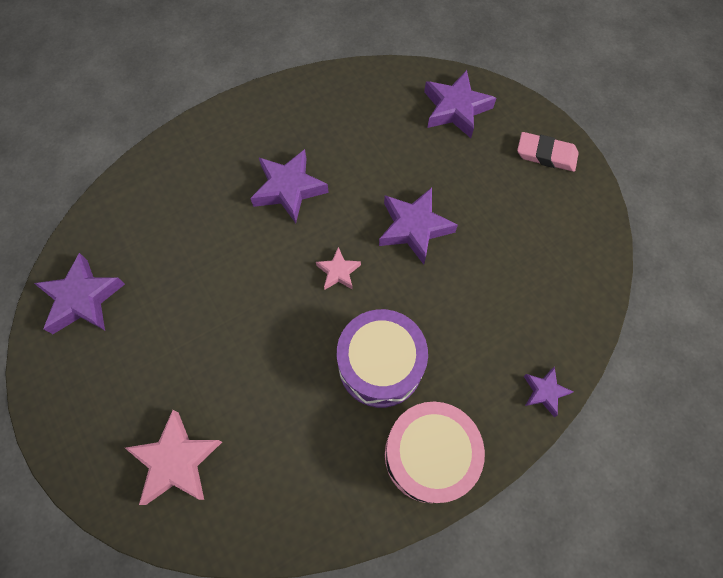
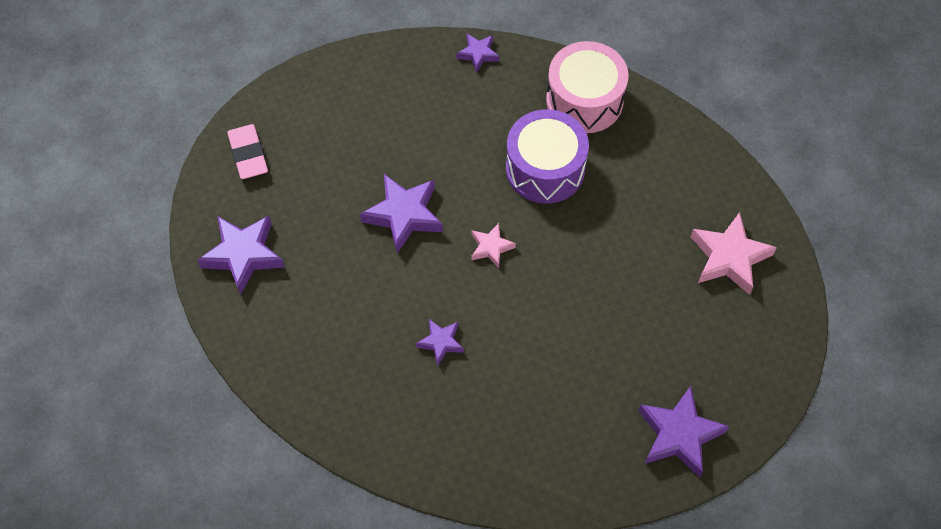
camera: 125 degrees left, 5 degrees down
purple star [250,149,329,223] -> purple star [416,319,464,365], size x0.56

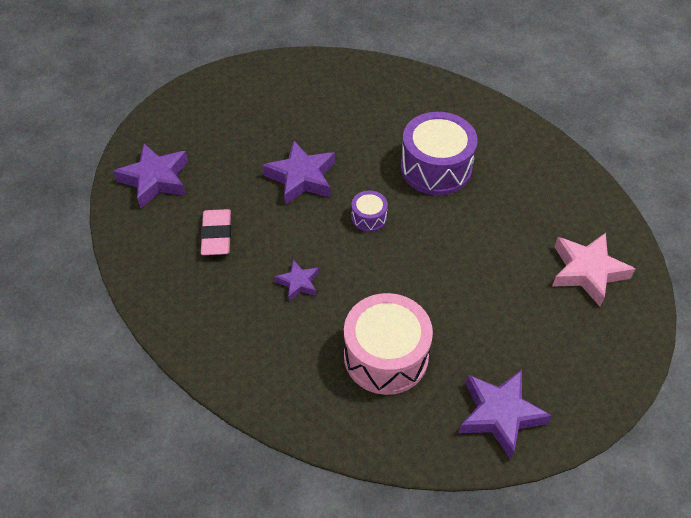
camera: 15 degrees right, 10 degrees down
pink eraser [227,124,268,179] -> pink eraser moved to [200,209,231,255]
purple star [456,34,500,72] -> none
pink star [471,223,516,268] -> purple drum [351,191,388,232]
pink drum [546,41,628,133] -> pink drum moved to [344,293,433,395]

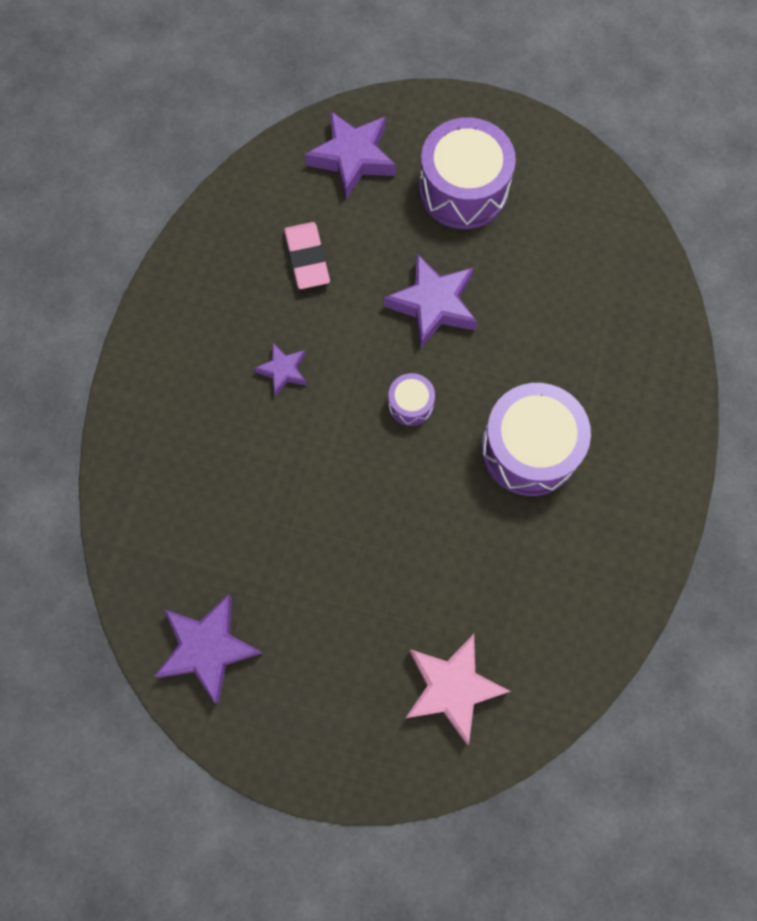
camera: 65 degrees right, 20 degrees up
pink eraser [200,209,231,255] -> pink eraser turned 75 degrees counterclockwise [284,222,330,289]
pink drum [344,293,433,395] -> none
none -> purple drum [419,117,516,229]

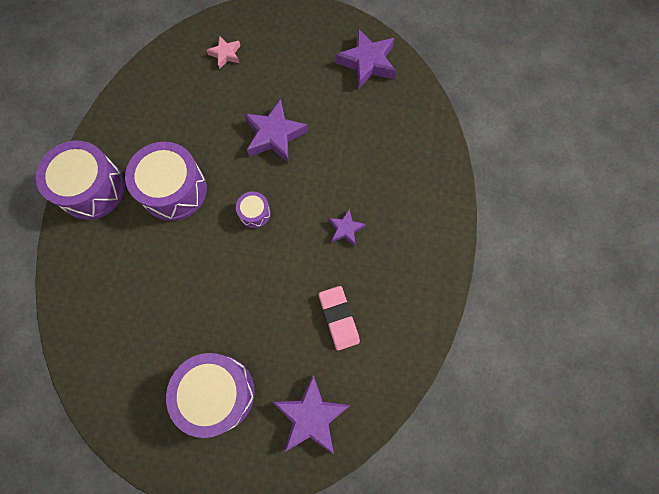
camera: 175 degrees right, 0 degrees up
purple star [384,254,477,349] -> purple star moved to [244,99,308,163]
pink star [405,634,511,745] -> pink star [206,36,241,69], size x0.56
none -> purple drum [36,140,125,220]

